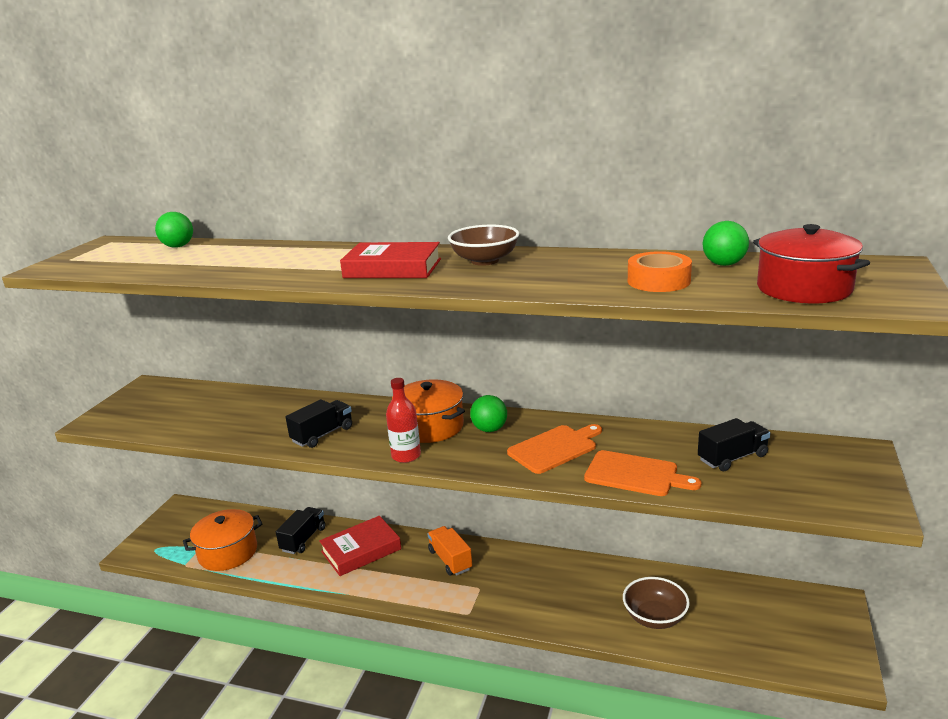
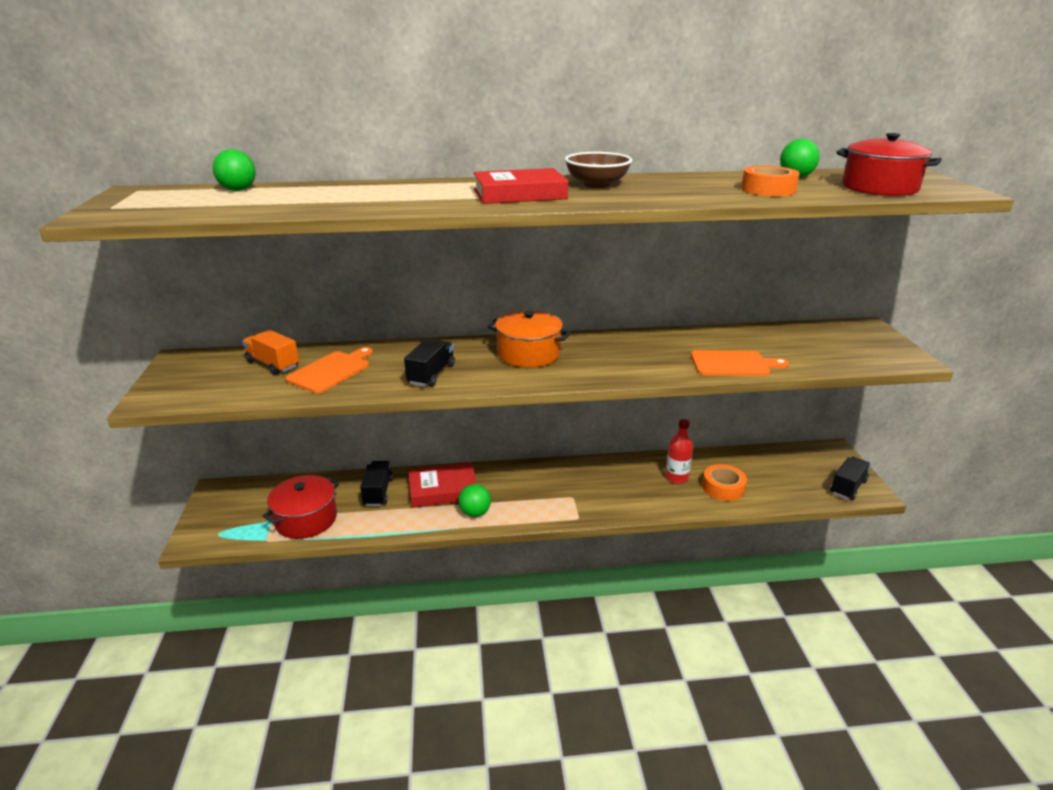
camera: 25 degrees left, 5 degrees up
orange pot [183,509,263,571] -> red pot [263,475,339,539]
red book [319,516,401,576] -> red book turned 45 degrees clockwise [408,463,477,508]
red bottle [386,378,421,463] -> red bottle moved to [665,419,693,484]
orange truck [427,526,472,576] -> orange truck moved to [242,330,299,375]
green ball [470,395,507,432] -> green ball moved to [458,484,491,517]
orange cutting board [507,424,602,474] -> orange cutting board moved to [286,347,373,393]
brown bowl [623,577,690,629] -> orange tape [702,464,747,501]
black truck [698,418,770,471] -> black truck moved to [830,457,871,500]

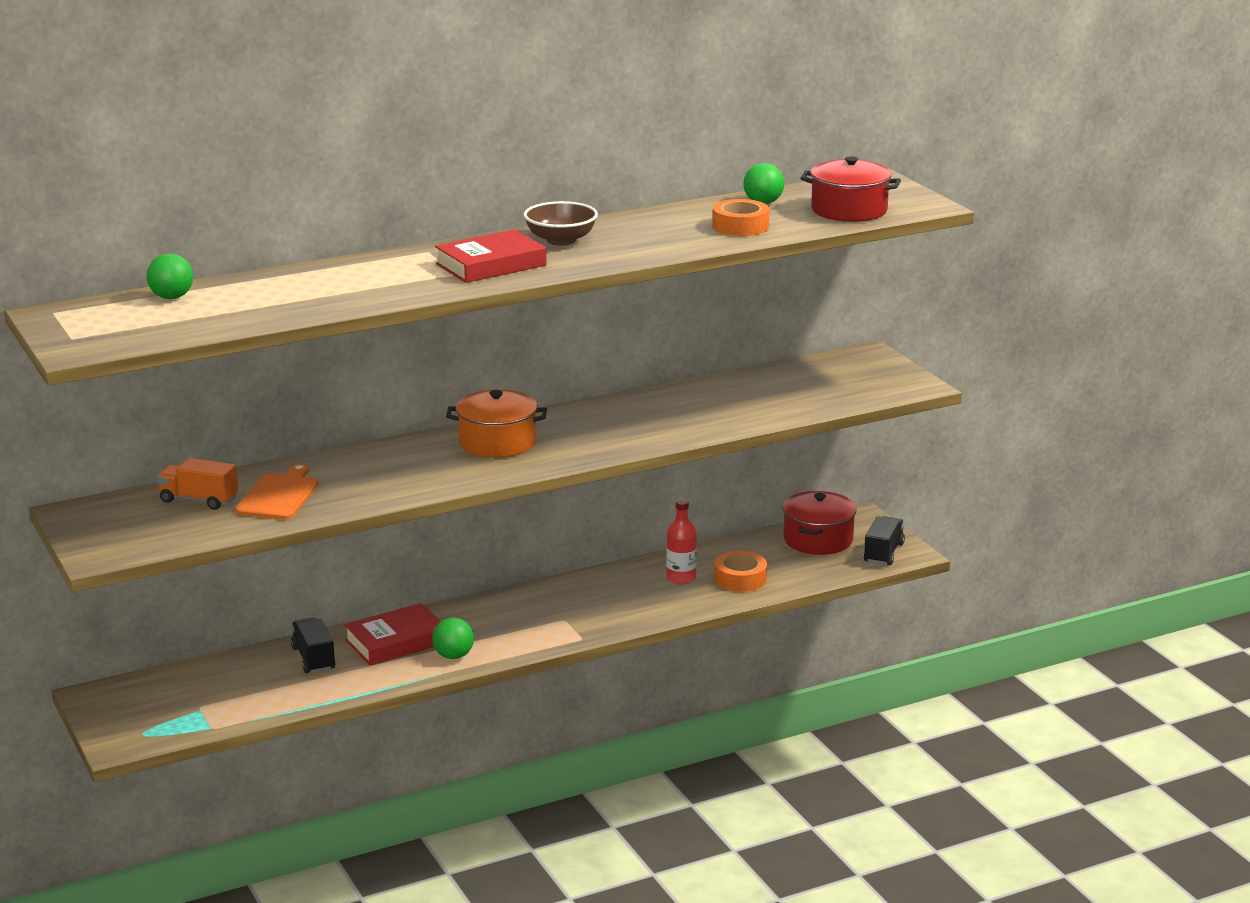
camera: 20 degrees left, 5 degrees down
red pot [263,475,339,539] -> red pot moved to [783,491,857,555]
black truck [404,340,455,387] -> none
orange cutting board [691,350,789,376] -> none

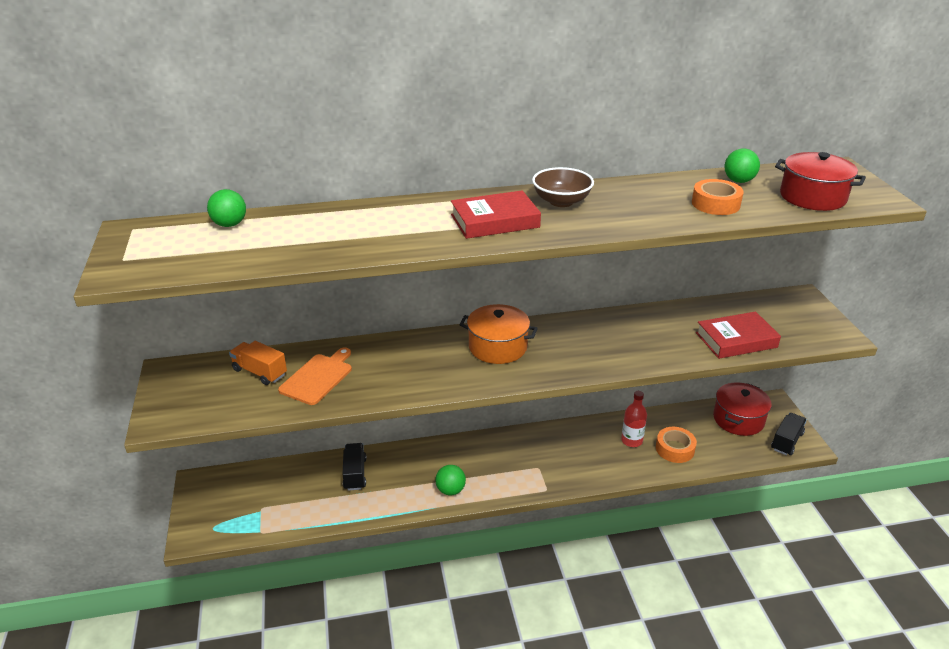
camera: 15 degrees right, 10 degrees up
red book [344,603,441,666] -> red book moved to [696,311,781,359]

